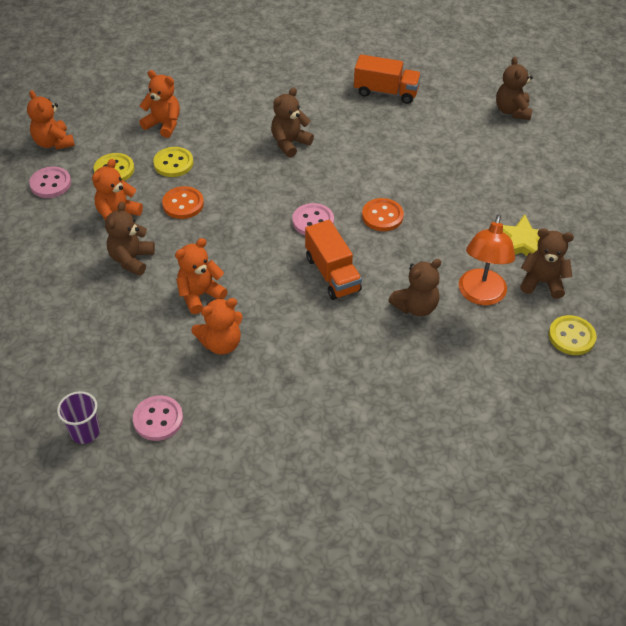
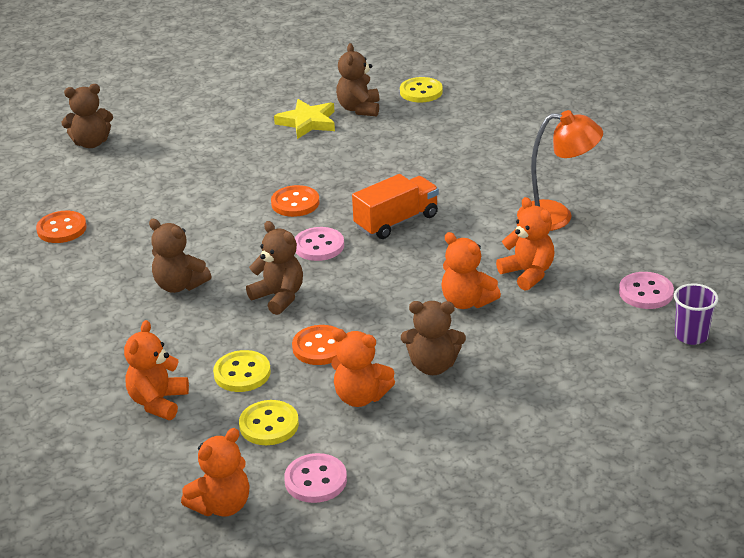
camera: 100 degrees left, 15 degrees down
orange truck [354,54,421,104] -> orange button [36,211,87,243]
brown teddy bear [388,259,441,316] -> brown teddy bear moved to [246,221,303,315]
orange lamp [459,214,515,305] -> orange lamp moved to [517,110,603,231]

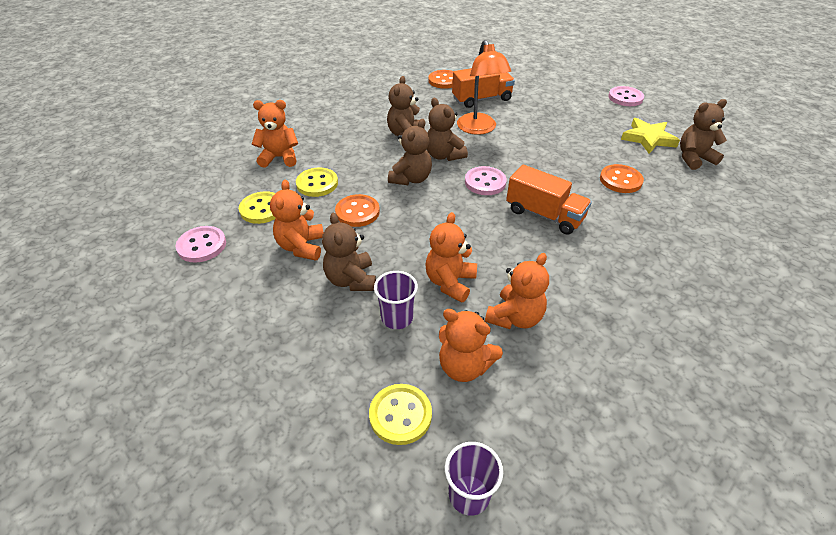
camera: 70 degrees right, 10 degrees up
brown teddy bear [62,84,113,148] -> brown teddy bear moved to [427,98,468,161]
orange teddy bear [181,428,250,517] -> orange teddy bear moved to [439,309,503,382]
orange button [271,185,320,217] -> orange button moved to [600,164,644,193]
yellow button [400,77,443,102] -> yellow button moved to [369,384,432,445]
orange lamp [517,110,603,231] -> orange lamp moved to [457,40,511,135]
pink button [619,272,674,309] -> pink button moved to [608,86,644,106]
none -> purple cup [374,271,418,329]
none -> orange truck [452,68,515,108]

